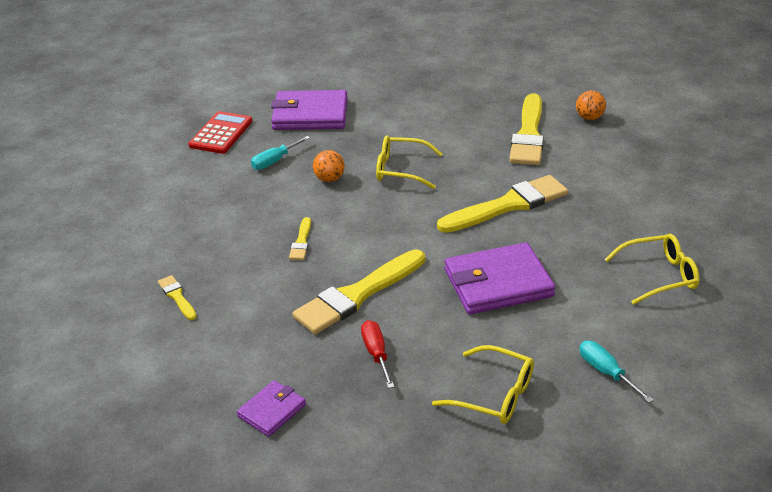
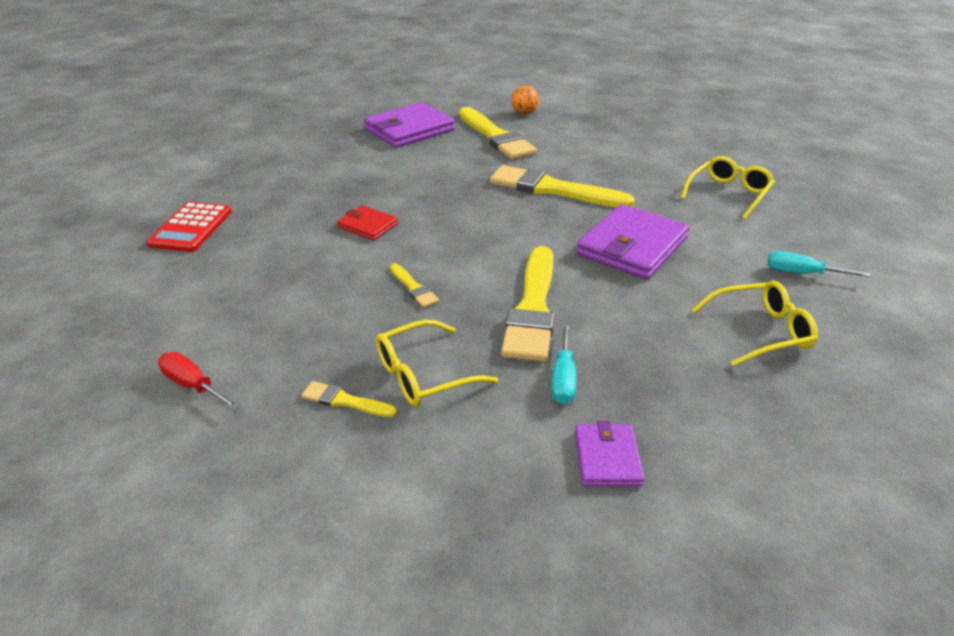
camera: 40 degrees left, 0 degrees up
red calculator [188,111,252,154] -> red calculator turned 150 degrees counterclockwise [146,202,232,252]
turquoise screwdriver [251,136,310,170] -> turquoise screwdriver moved to [552,324,576,404]
purple wallet [271,90,348,130] -> purple wallet moved to [364,102,455,148]
orange ball [313,150,345,182] -> red wallet [337,205,398,240]
red screwdriver [361,320,394,388] -> red screwdriver moved to [158,352,241,410]
yellow glasses [376,135,442,189] -> yellow glasses moved to [376,320,498,407]
yellow brush [437,175,568,233] -> yellow brush turned 90 degrees counterclockwise [490,165,635,207]

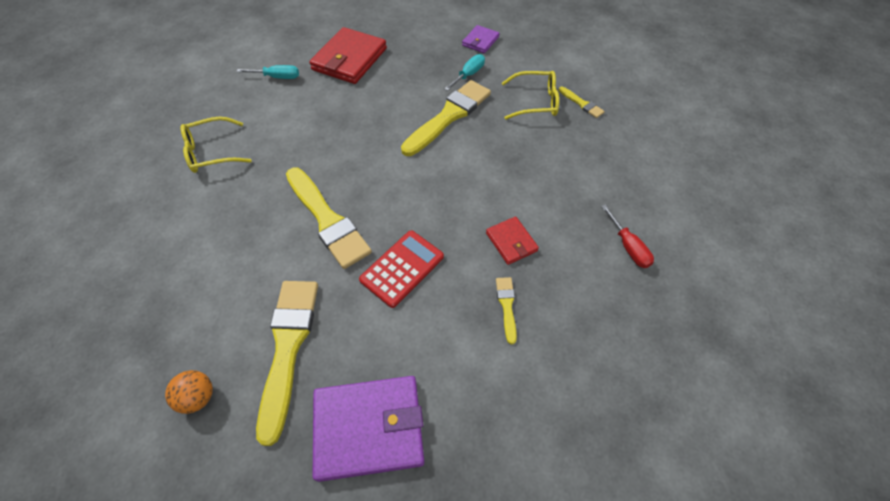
camera: 150 degrees left, 20 degrees up
red calculator [146,202,232,252] -> red calculator moved to [359,231,444,308]
red screwdriver [158,352,241,410] -> red screwdriver moved to [601,205,654,268]
yellow brush [390,263,439,308] -> yellow brush moved to [496,277,517,344]
purple wallet [576,204,689,280] -> none
yellow glasses [692,280,818,367] -> red wallet [309,27,387,84]
turquoise screwdriver [767,251,871,277] -> turquoise screwdriver turned 45 degrees counterclockwise [237,65,299,79]

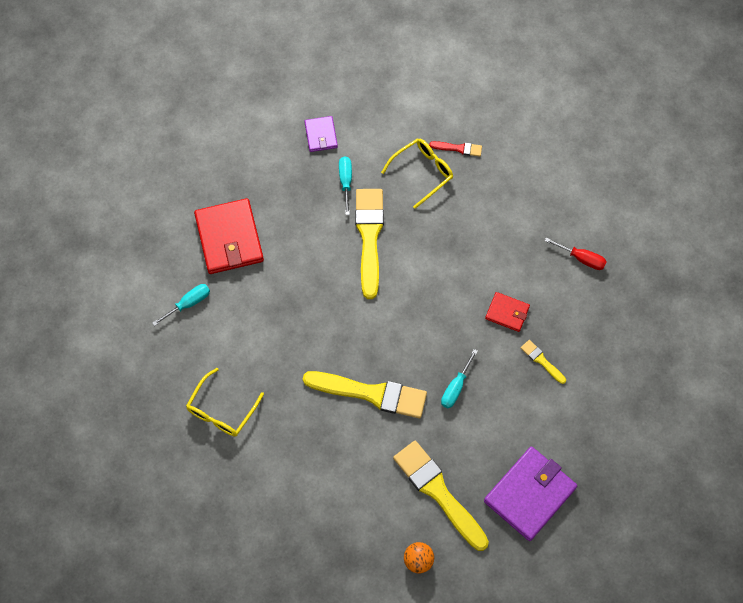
camera: 40 degrees left, 10 degrees up
red calculator [359,231,444,308] -> turquoise screwdriver [441,349,478,408]
yellow brush [559,87,605,118] -> red brush [429,141,482,157]

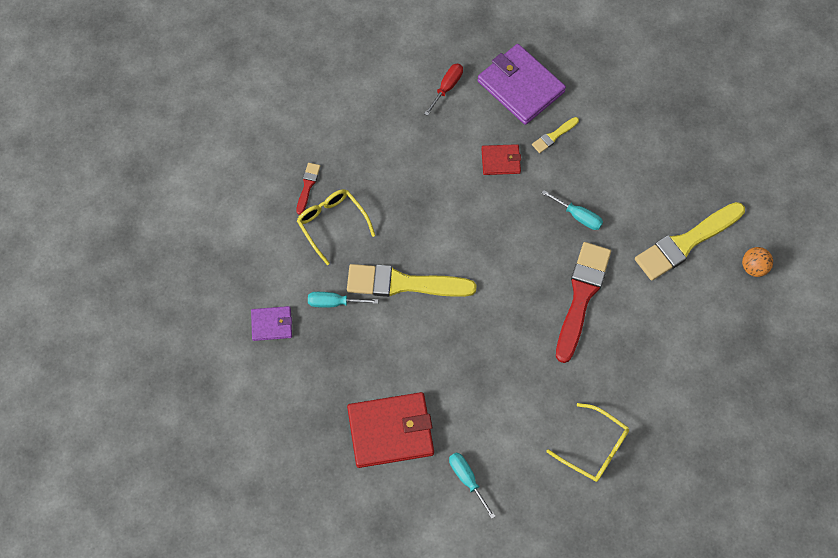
camera: 85 degrees left, 0 degrees up
yellow brush [303,371,427,418] -> red brush [556,242,611,363]
purple wallet [484,447,577,541] -> purple wallet moved to [478,44,566,125]
red wallet [485,292,530,332] -> red wallet turned 60 degrees clockwise [481,144,521,175]

